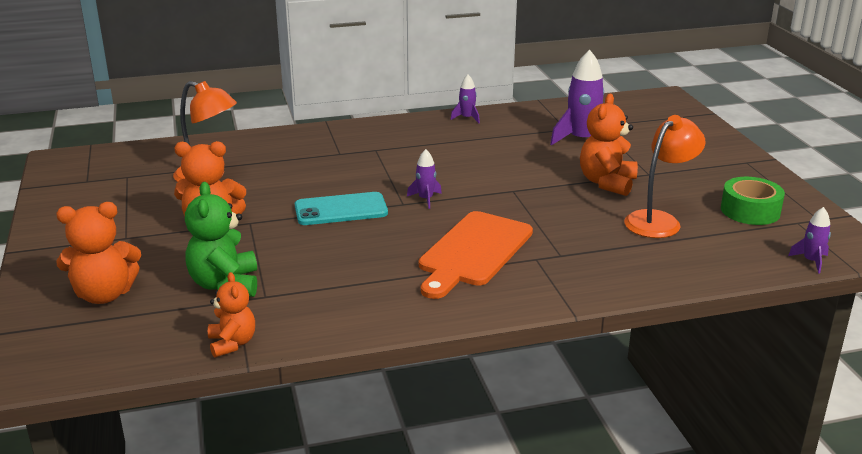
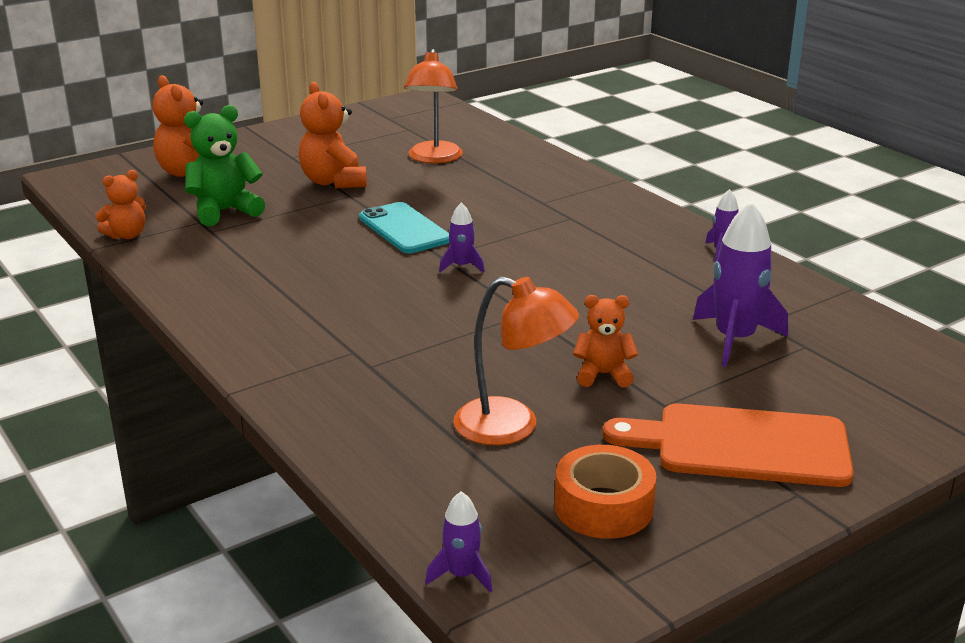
camera: 70 degrees right, 0 degrees up
orange cutting board [419,211,533,299] -> orange cutting board moved to [603,403,854,487]
orange teddy bear [580,94,638,196] -> orange teddy bear [573,295,638,387], size x0.64
green tape [721,177,785,225] -> orange tape [555,445,656,539]

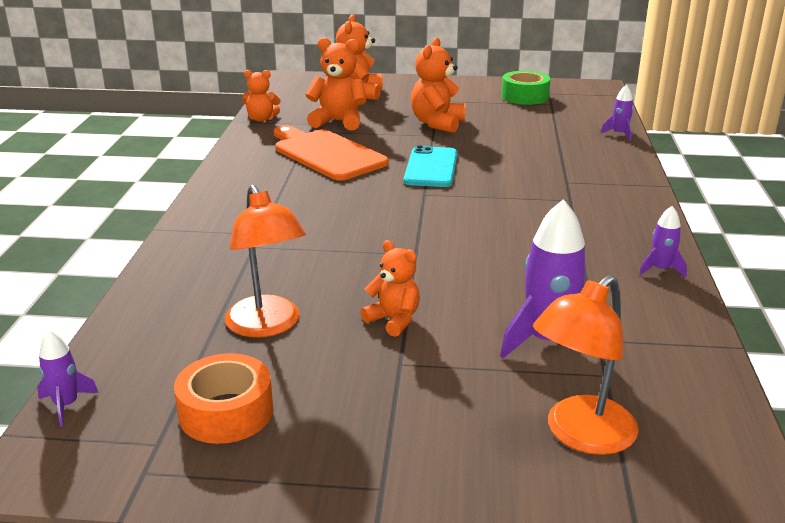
camera: 40 degrees right, 0 degrees up
green teddy bear [184,105,265,226] -> orange teddy bear [306,37,367,130]
orange lamp [404,49,463,163] -> orange lamp moved to [533,275,639,455]
purple rocket [439,202,485,273] -> purple rocket moved to [601,84,634,141]
orange cutting board [603,403,854,487] -> orange cutting board moved to [274,125,389,181]
none -> green tape [501,71,550,105]

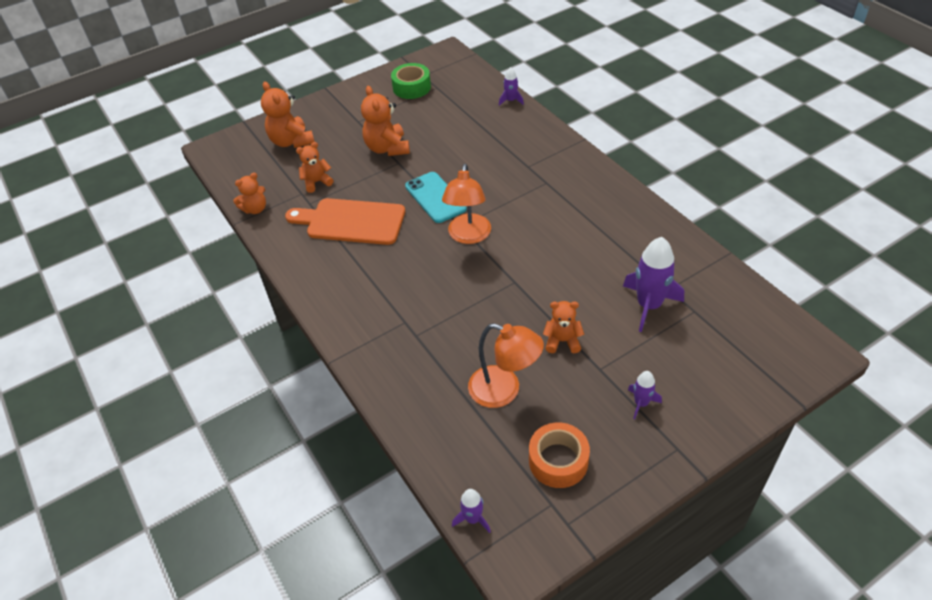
camera: 35 degrees left, 20 degrees up
orange teddy bear [306,37,367,130] -> orange teddy bear [296,142,333,193], size x0.64
orange lamp [533,275,639,455] -> orange lamp moved to [442,164,491,244]
purple rocket [639,206,687,278] -> purple rocket moved to [628,371,662,419]

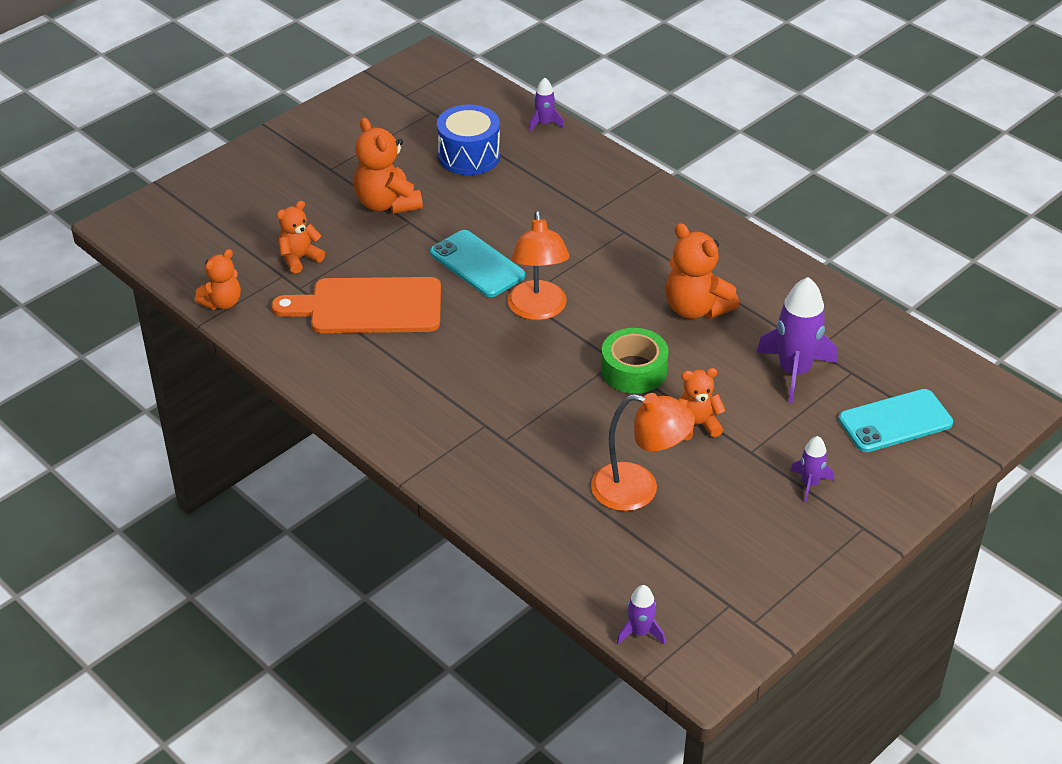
camera: 15 degrees left, 5 degrees down
orange teddy bear [261,82,315,148] -> orange teddy bear moved to [665,223,739,319]
green tape [391,63,431,99] -> green tape moved to [601,328,669,394]
orange tape [529,422,590,488] -> none
none -> blue drum [437,105,500,175]
none -> turquoise phone [838,389,953,452]

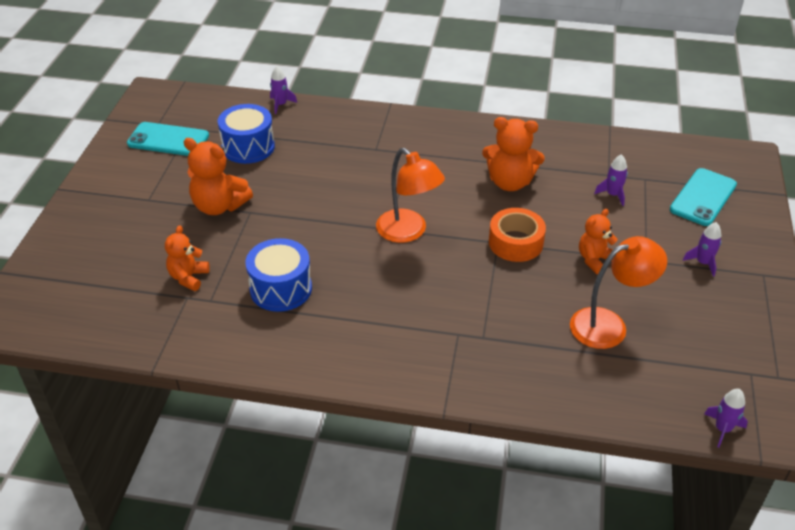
camera: 35 degrees left, 0 degrees up
orange teddy bear [195,249,241,309] -> none
orange cutting board [271,277,441,333] -> blue drum [245,238,312,312]
turquoise phone [430,230,525,297] -> turquoise phone moved to [127,122,209,156]
green tape [601,328,669,394] -> orange tape [489,208,546,262]
purple rocket [757,277,837,404] -> purple rocket [594,154,628,206], size x0.52

